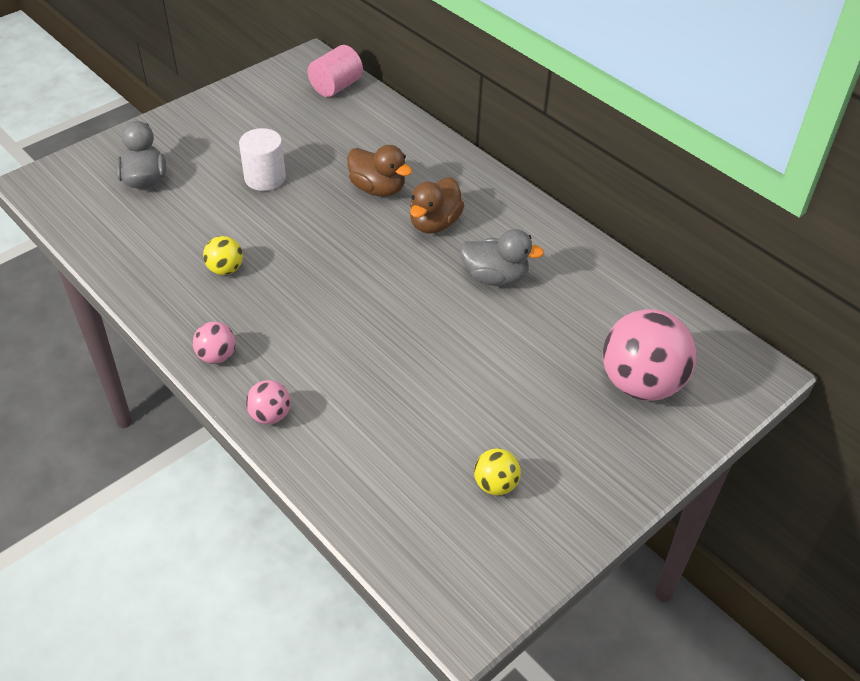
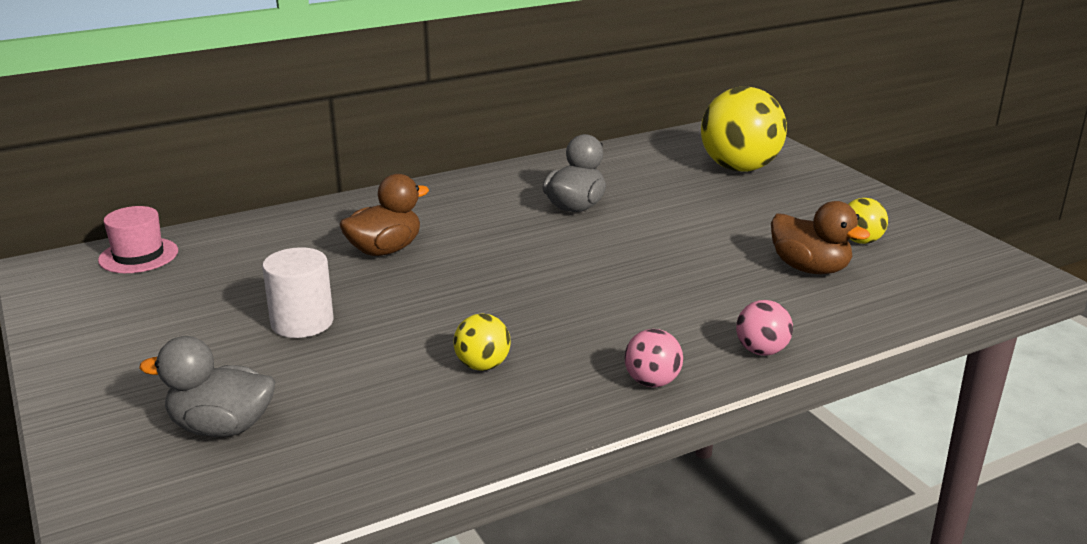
camera: 75 degrees left, 20 degrees down
pink cylinder [308,45,363,97] -> pink hat [98,206,178,273]
brown duck [410,177,464,234] -> brown duck moved to [771,201,870,274]
pink ball [603,309,696,401] -> yellow ball [701,87,787,172]

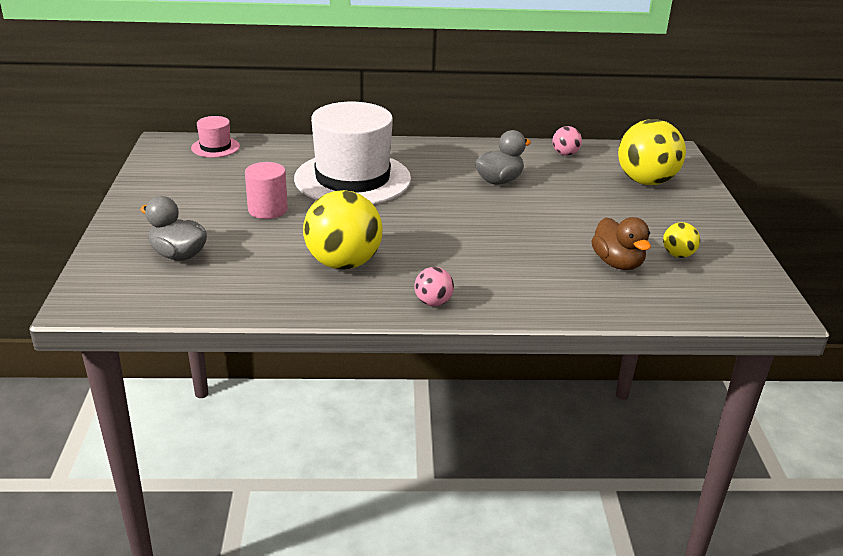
camera: 25 degrees right, 5 degrees up
white cylinder [262,247,334,338] -> pink cylinder [245,162,288,219]
brown duck [339,174,429,256] -> white hat [294,102,411,204]
yellow ball [453,313,510,371] -> yellow ball [303,190,383,270], size x2.10
pink ball [736,300,793,356] -> pink ball moved to [552,126,582,156]

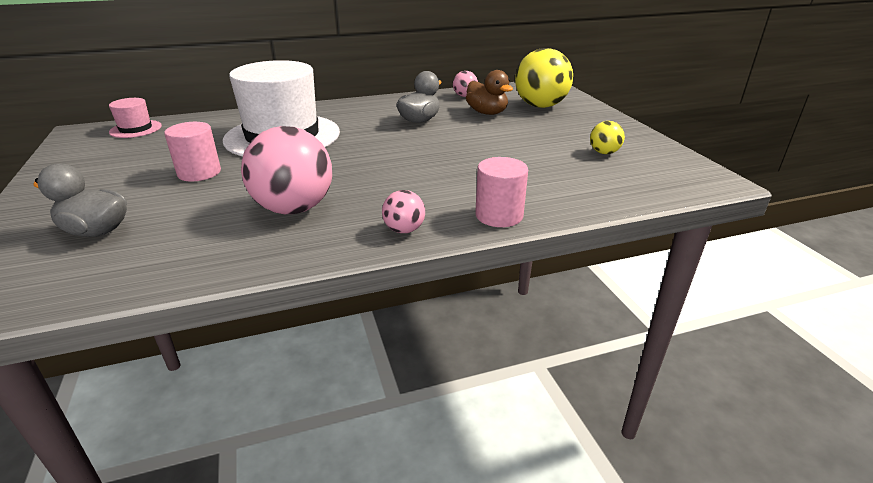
camera: 15 degrees left, 0 degrees up
yellow ball [303,190,383,270] -> pink ball [241,126,332,214]
brown duck [591,217,651,270] -> brown duck moved to [466,70,513,115]
none -> pink cylinder [475,157,528,227]

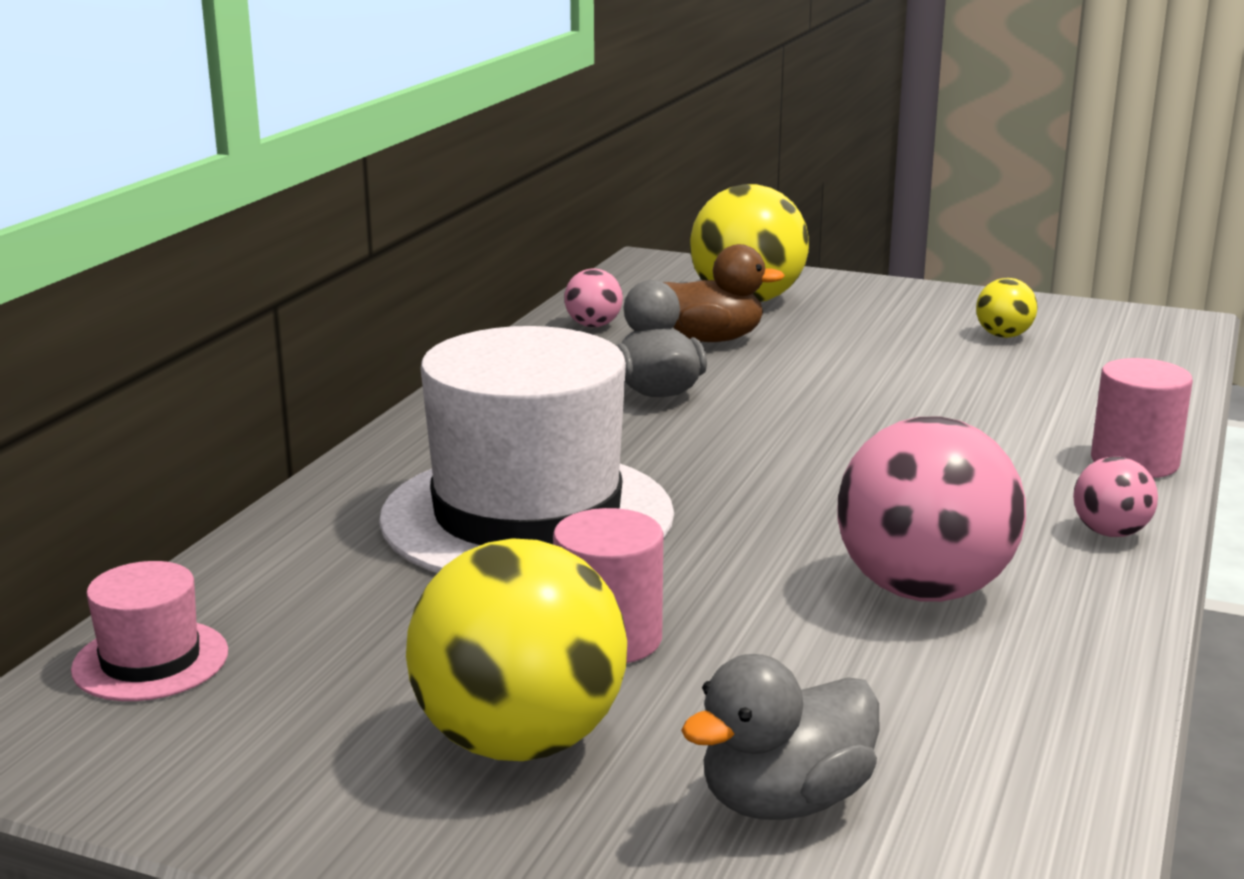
camera: 50 degrees left, 10 degrees down
none -> yellow ball [406,538,627,761]

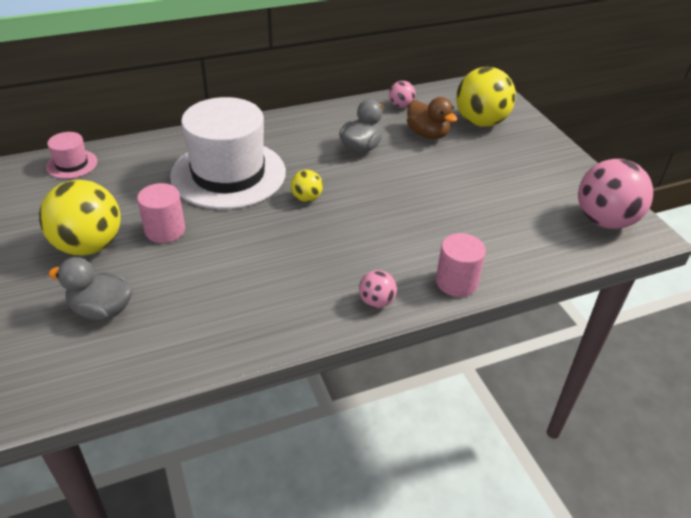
camera: 45 degrees right, 20 degrees up
pink ball [838,417,1026,602] -> pink ball moved to [578,159,654,229]
yellow ball [976,278,1038,338] -> yellow ball moved to [291,170,323,202]

